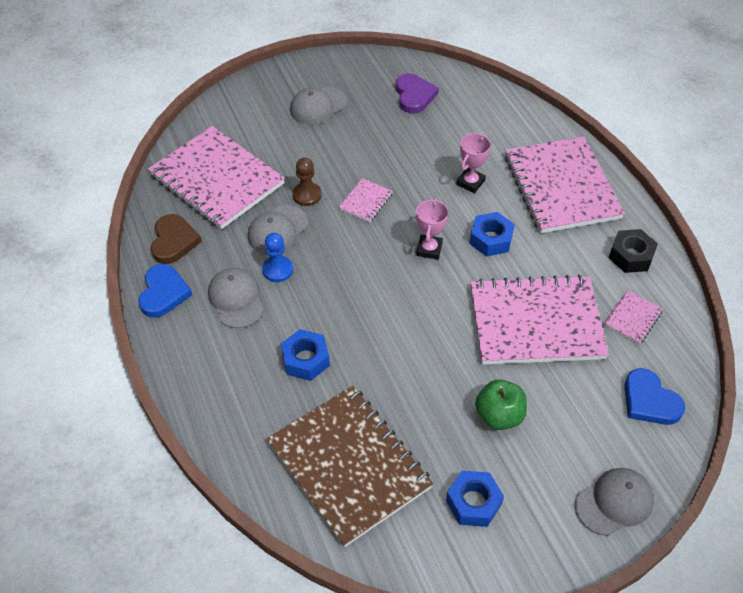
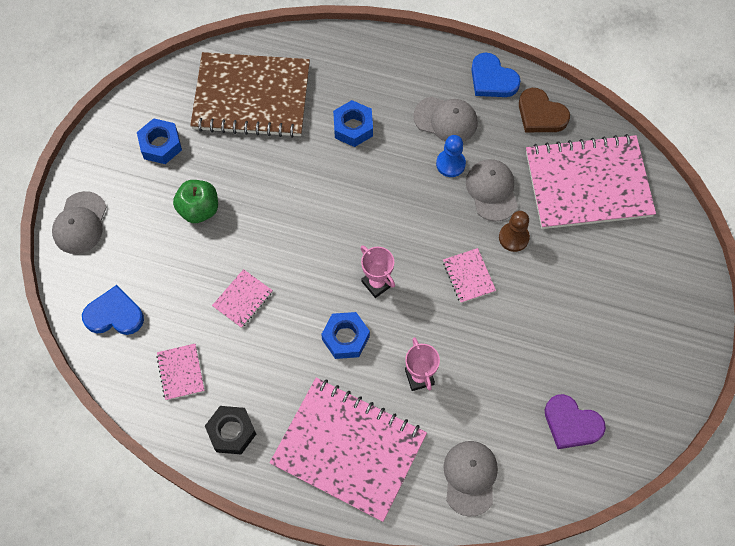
camera: 130 degrees right, 15 degrees up
grey cap [290,87,347,125] -> grey cap moved to [444,441,498,517]
pink notebook [470,275,609,364] -> pink notebook [212,269,273,328], size x0.41

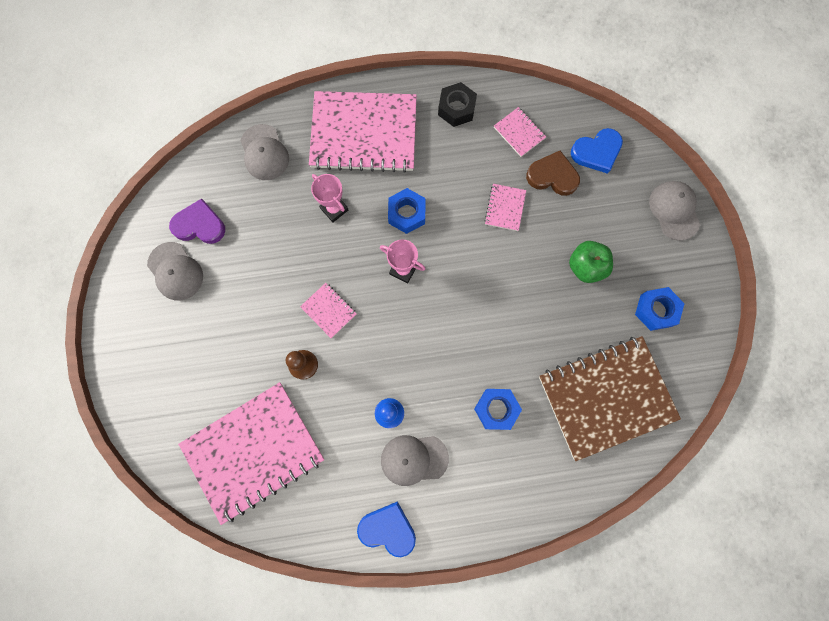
camera: 155 degrees right, 10 degrees up
grey cap [466,159,518,221] -> grey cap moved to [147,242,203,301]
brown heart [519,88,570,132] -> brown heart moved to [526,150,580,196]

